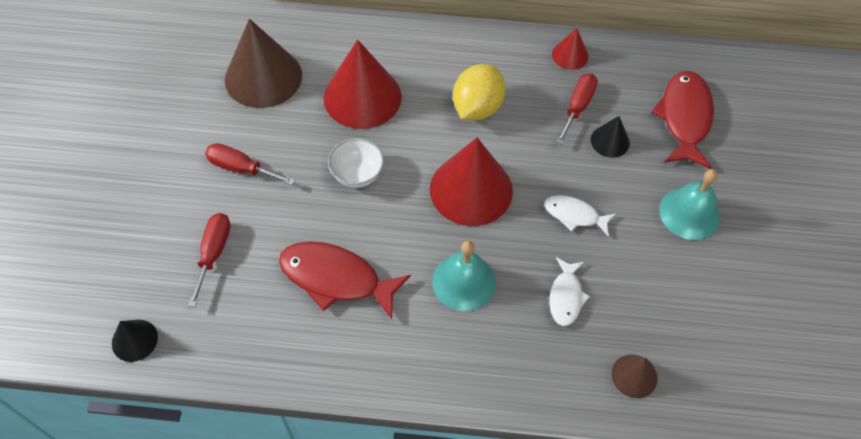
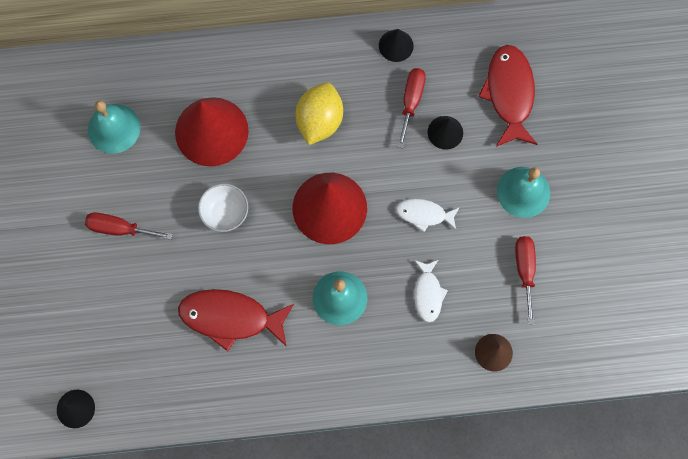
camera: 10 degrees left, 15 degrees up
red screwdriver [188,213,231,307] -> red screwdriver moved to [515,236,536,325]
brown cone [225,19,302,108] -> turquoise bell [88,100,140,154]
red cone [552,28,589,70] -> black cone [379,29,414,62]

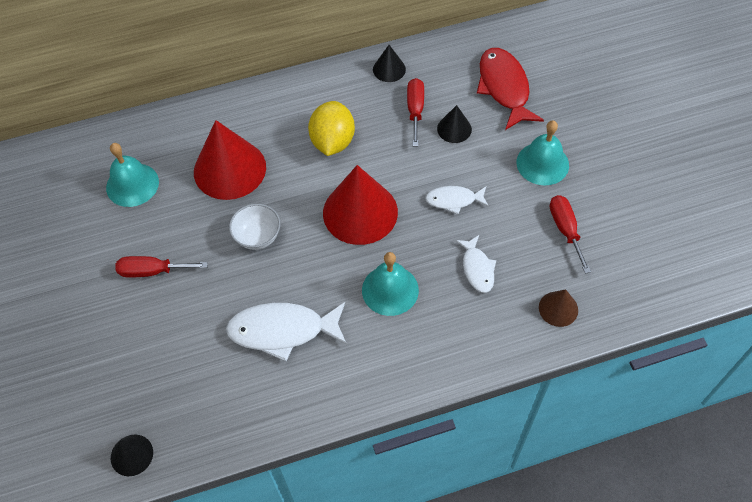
camera: 10 degrees left, 15 degrees down
red fish [178,289,294,352] -> white fish [226,302,347,362]

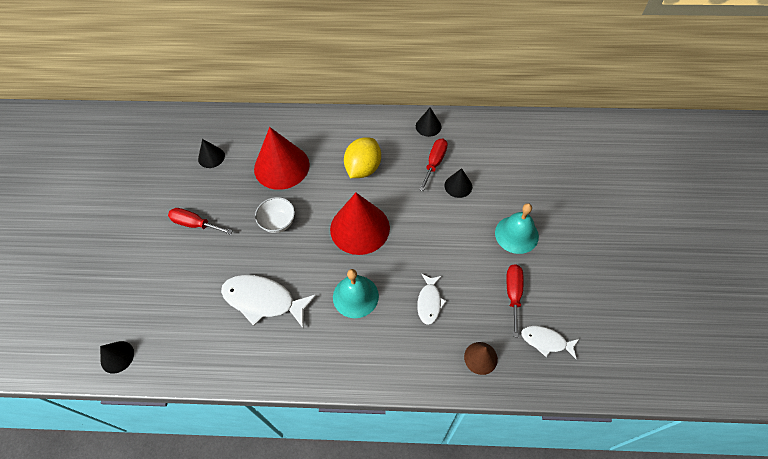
camera: 20 degrees right, 0 degrees up
turquoise bell [106,143,159,207] -> black cone [198,139,225,168]
white fish [425,186,489,214] -> white fish moved to [521,326,579,359]
red fish [477,48,544,130] -> none

